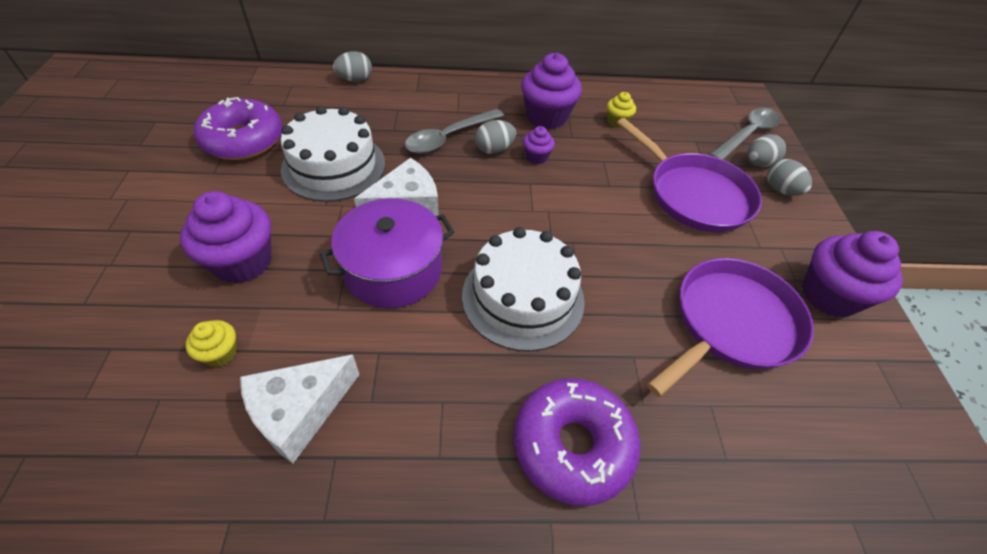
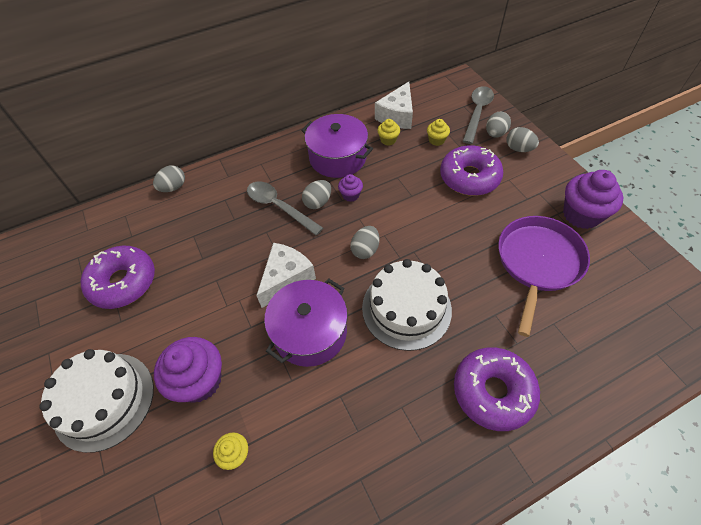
camera: 20 degrees left, 5 degrees up
white cheese [240,354,360,463] -> white cheese moved to [375,82,413,129]
white cake [281,106,385,202] -> white cake moved to [39,349,154,453]
grey spoon [405,109,504,153] -> grey spoon turned 105 degrees clockwise [247,181,323,236]
purple cupcake [521,53,582,129] -> purple pot [301,114,373,178]
purple pan [617,118,762,232] -> purple donut [440,145,503,196]
none -> grey egg [350,226,379,259]
none -> yellow cupcake [427,119,450,146]

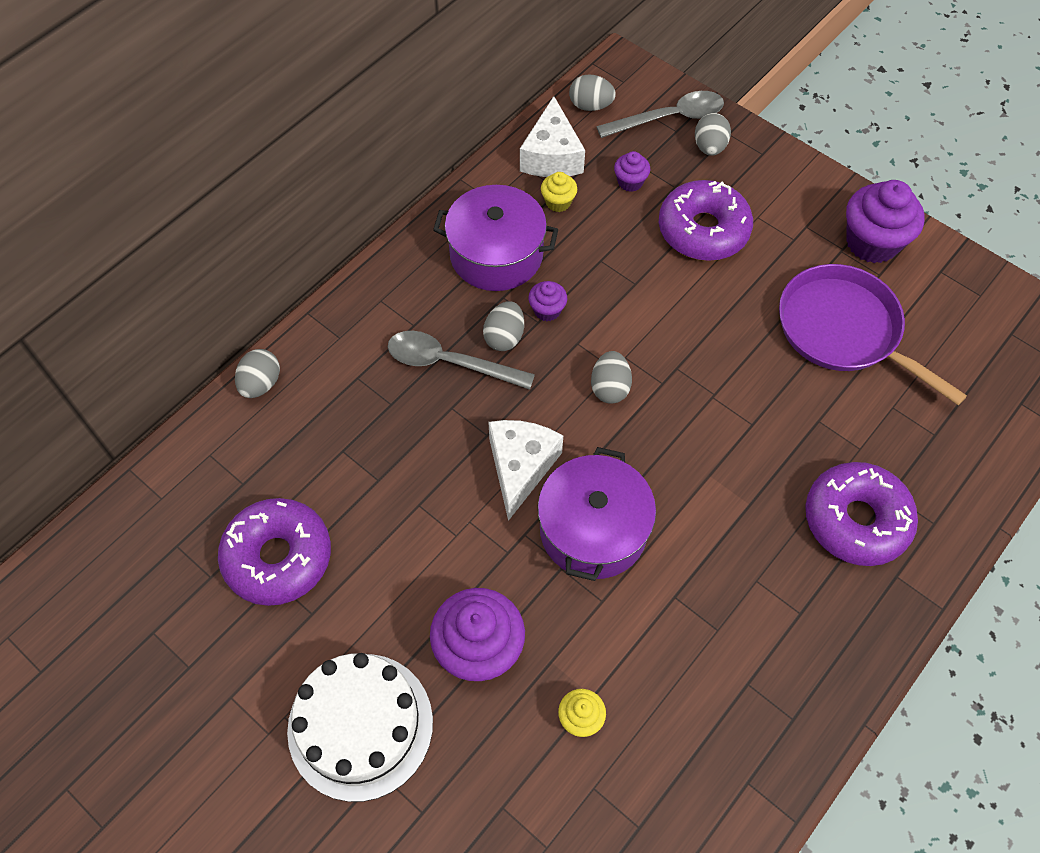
camera: 25 degrees left, 5 degrees up
white cake [362,259,452,351] -> none
yellow cupcake [427,119,450,146] -> purple cupcake [614,151,650,192]
grey spoon [463,86,494,144] -> grey spoon turned 75 degrees clockwise [596,91,724,138]
purple pan [498,216,590,337] -> purple pan turned 45 degrees counterclockwise [779,264,967,405]
grey egg [506,127,539,152] -> grey egg moved to [569,74,616,111]

